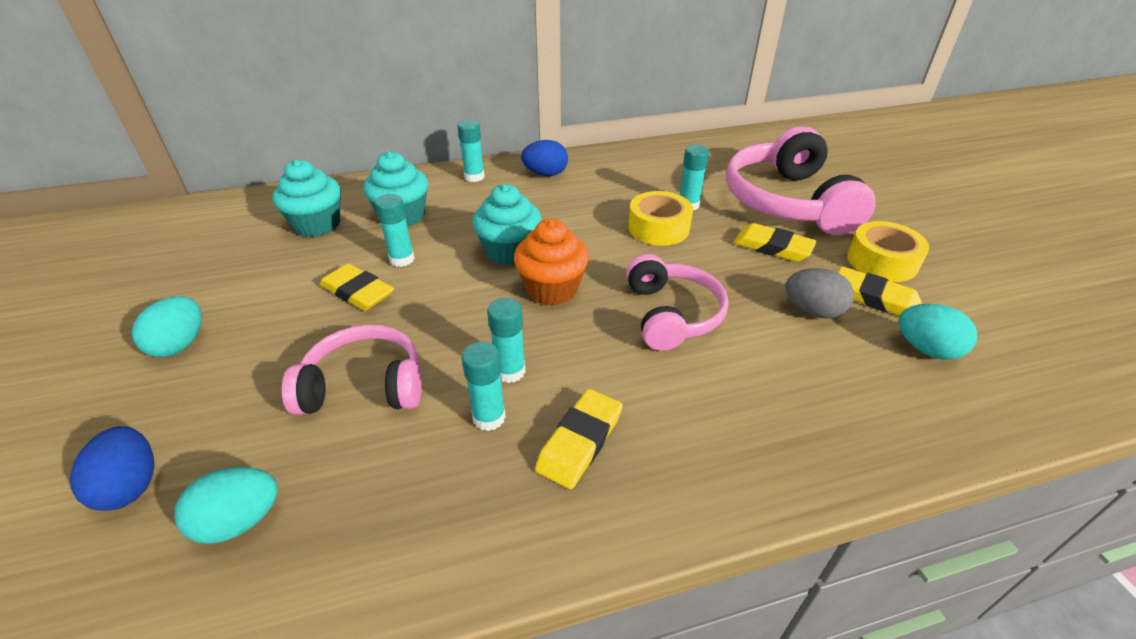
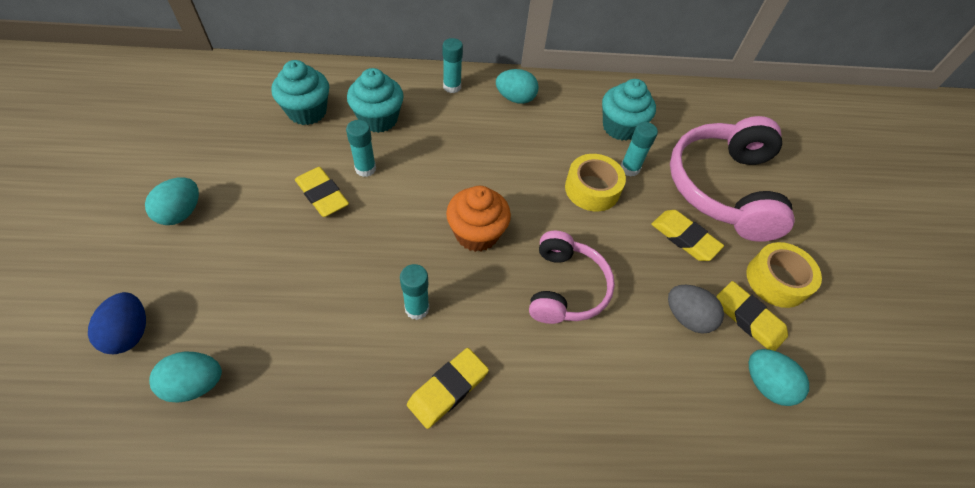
camera: 10 degrees right, 15 degrees up
pink headphones [282,325,422,415] -> none
turquoise glue stick [461,342,506,431] -> none
turquoise cupcake [472,184,542,265] -> turquoise cupcake moved to [602,79,656,141]
blue egg [521,140,568,176] -> turquoise egg [496,69,539,104]

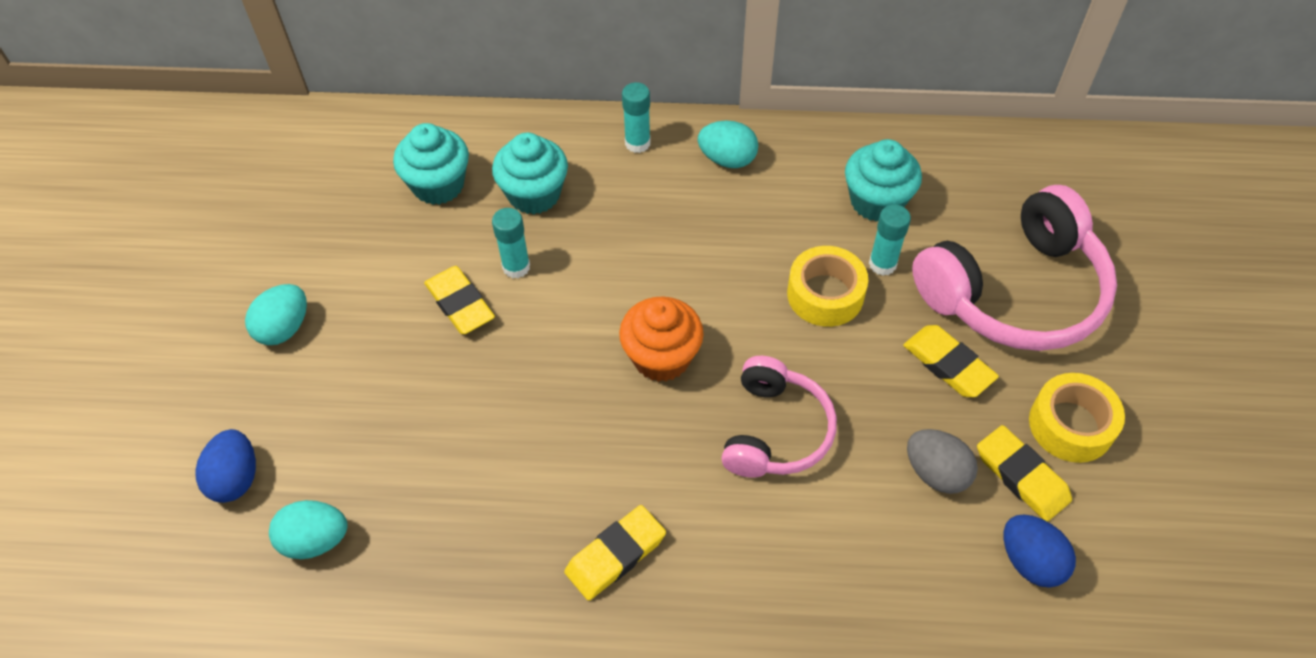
camera: 10 degrees right, 0 degrees up
turquoise glue stick [400,264,429,320] -> none
pink headphones [670,116,795,242] -> pink headphones turned 135 degrees counterclockwise [912,185,1117,351]
turquoise egg [749,349,809,406] -> blue egg [1004,514,1076,588]

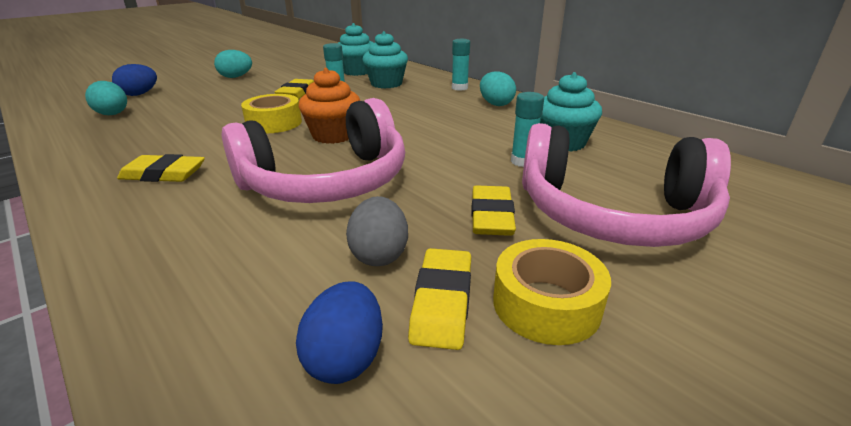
camera: 45 degrees right, 25 degrees down
pink headphones [721,356,837,478] -> pink headphones [222,98,405,203], size x1.62
yellow tape [787,246,868,327] -> yellow tape moved to [241,94,302,133]

